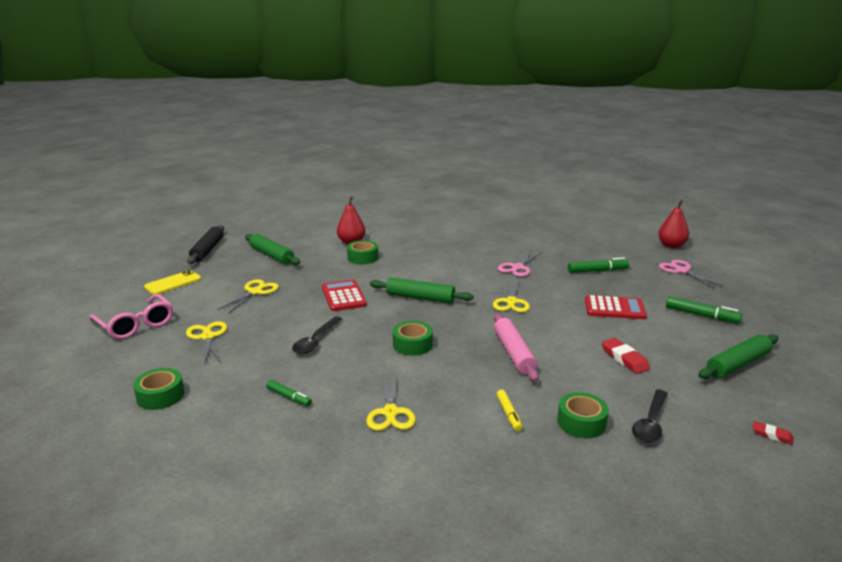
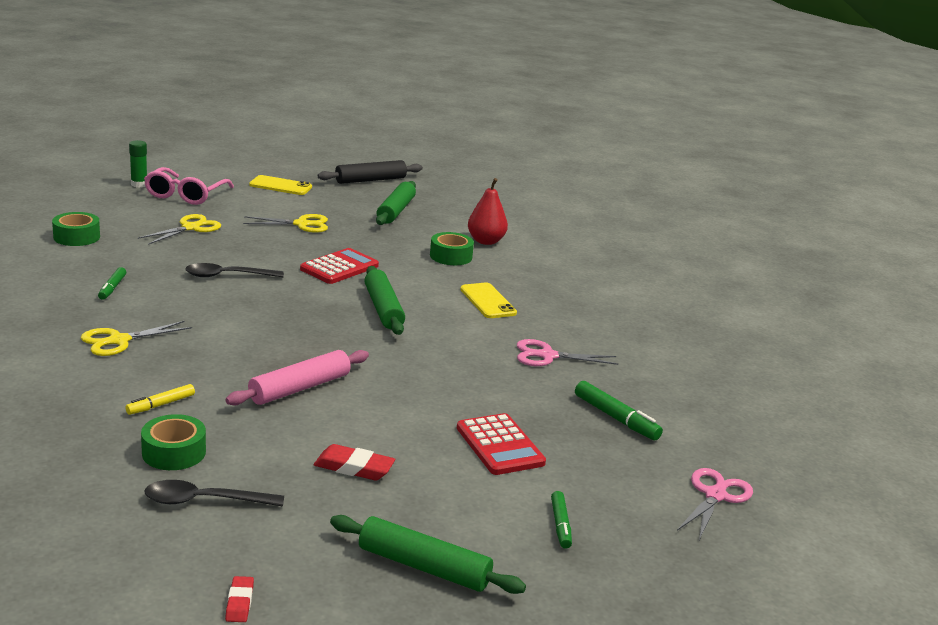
camera: 55 degrees right, 0 degrees up
green tape [393,321,433,356] -> none
yellow scissors [493,280,530,313] -> none
red eraser [602,338,650,374] -> red eraser turned 75 degrees clockwise [314,444,395,480]
red pear [658,200,689,248] -> none
green marker [666,296,742,323] -> green marker [551,491,572,549], size x0.65
none -> green glue stick [129,140,147,188]
none -> yellow phone [460,283,517,318]

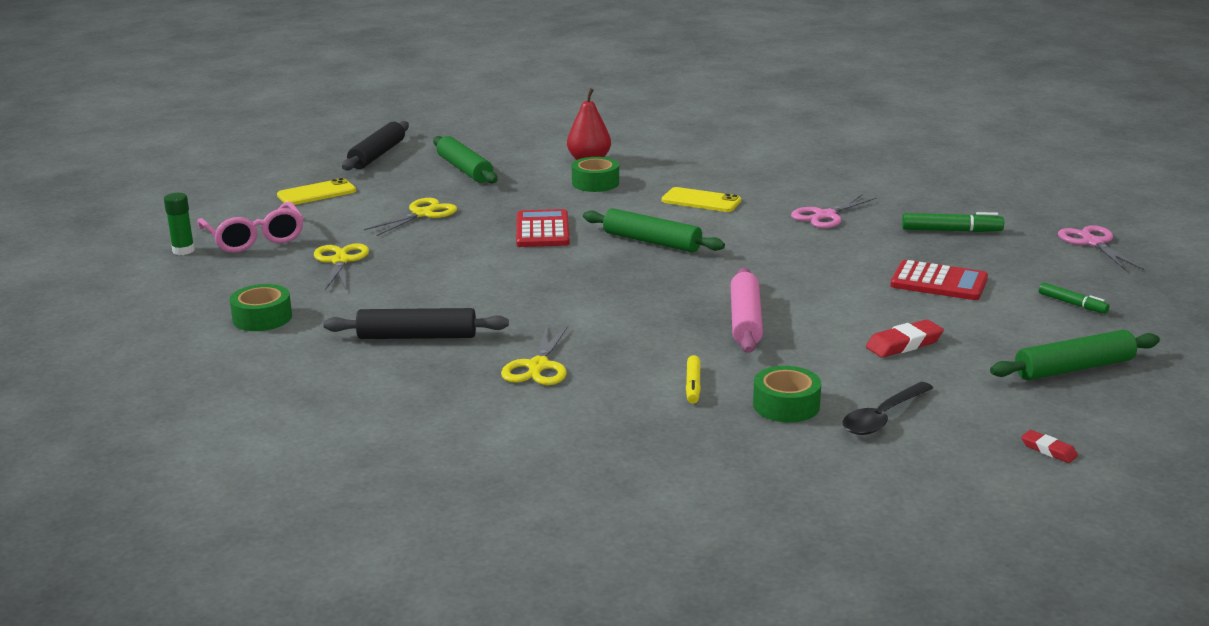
camera: 40 degrees left, 0 degrees up
green marker [98,267,126,300] -> black rolling pin [323,308,509,339]
black spoon [185,263,284,277] -> none

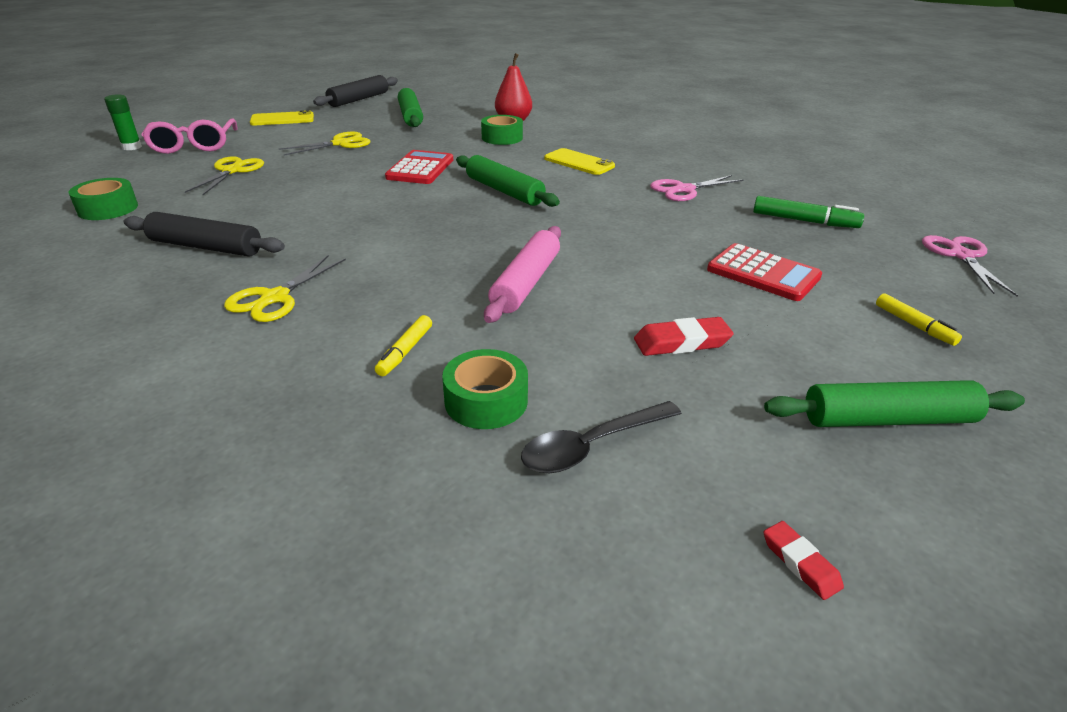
camera: 15 degrees right, 10 degrees up
green marker [1039,282,1110,314] -> yellow marker [876,293,962,346]

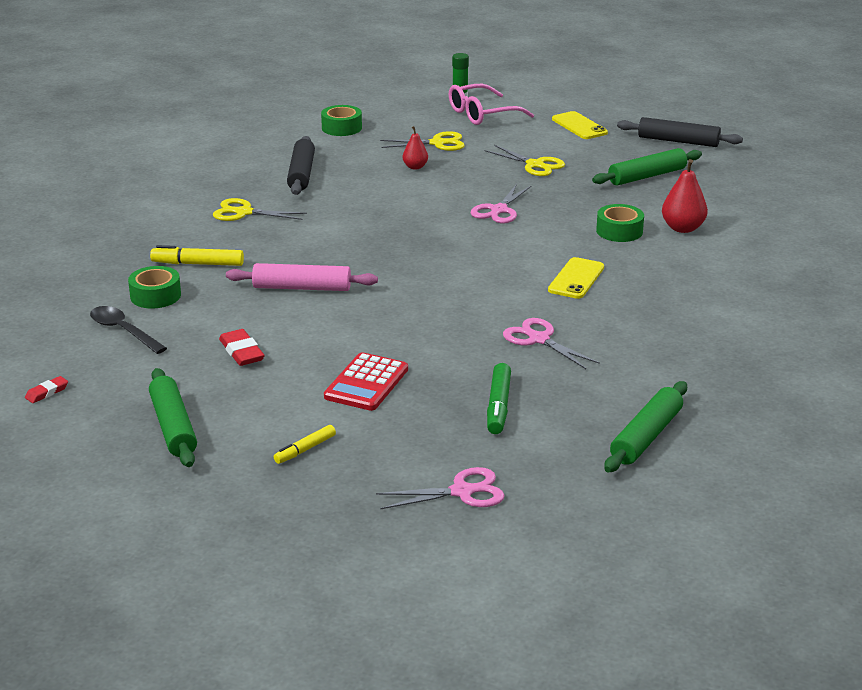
camera: 75 degrees right, 5 degrees down
yellow marker [375,315,432,376] -> yellow marker [150,245,244,266], size x1.54
red calculator [385,150,453,184] -> pink scissors [471,184,532,223]
green rolling pin [456,155,560,207] -> green rolling pin moved to [604,381,687,472]
none -> red pear [403,126,428,169]

